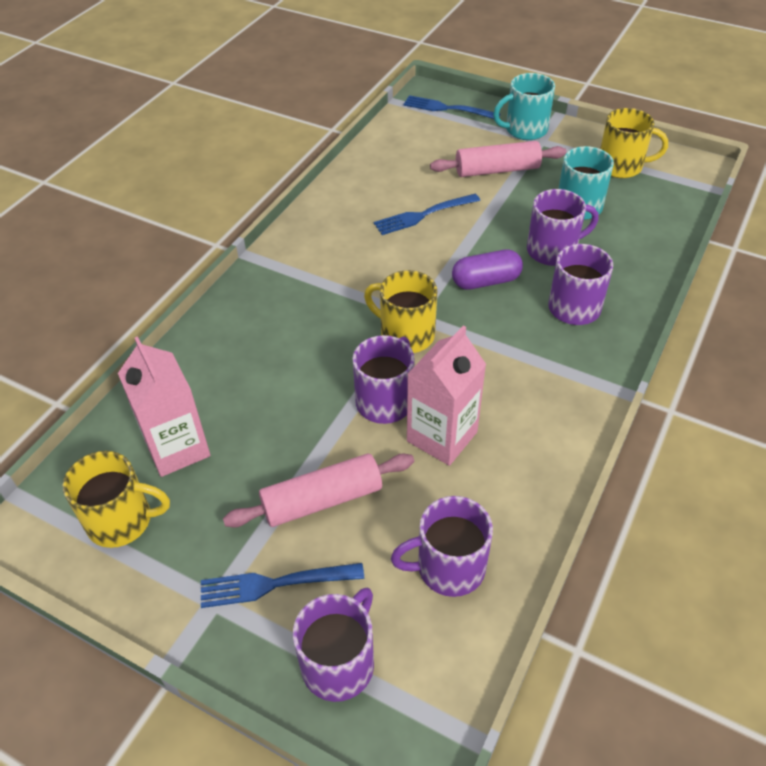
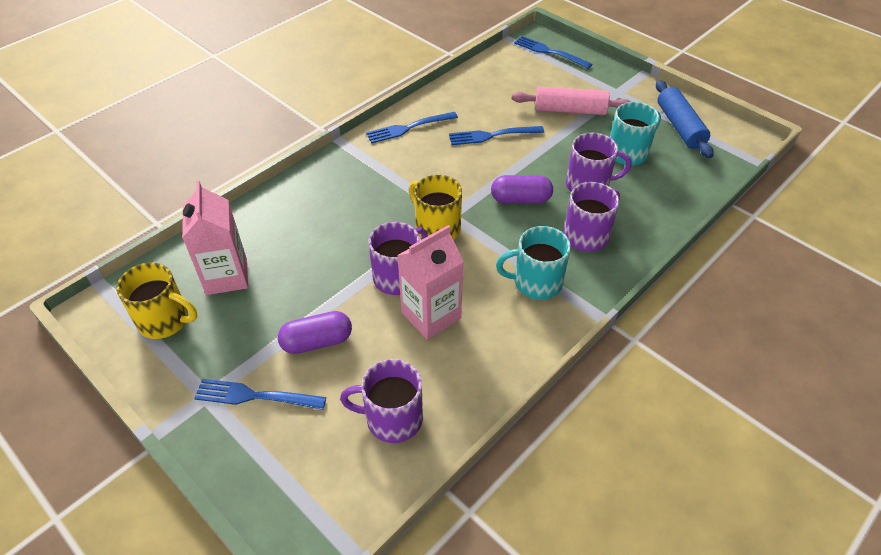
camera: 15 degrees right, 0 degrees up
pink rolling pin [223,453,414,528] -> purple capsule [278,311,352,354]
purple mug [293,587,374,702] -> none
turquoise mug [493,73,555,140] -> turquoise mug moved to [496,226,571,300]
yellow mug [600,108,668,178] -> blue rolling pin [656,80,714,158]
none -> blue fork [366,112,458,143]

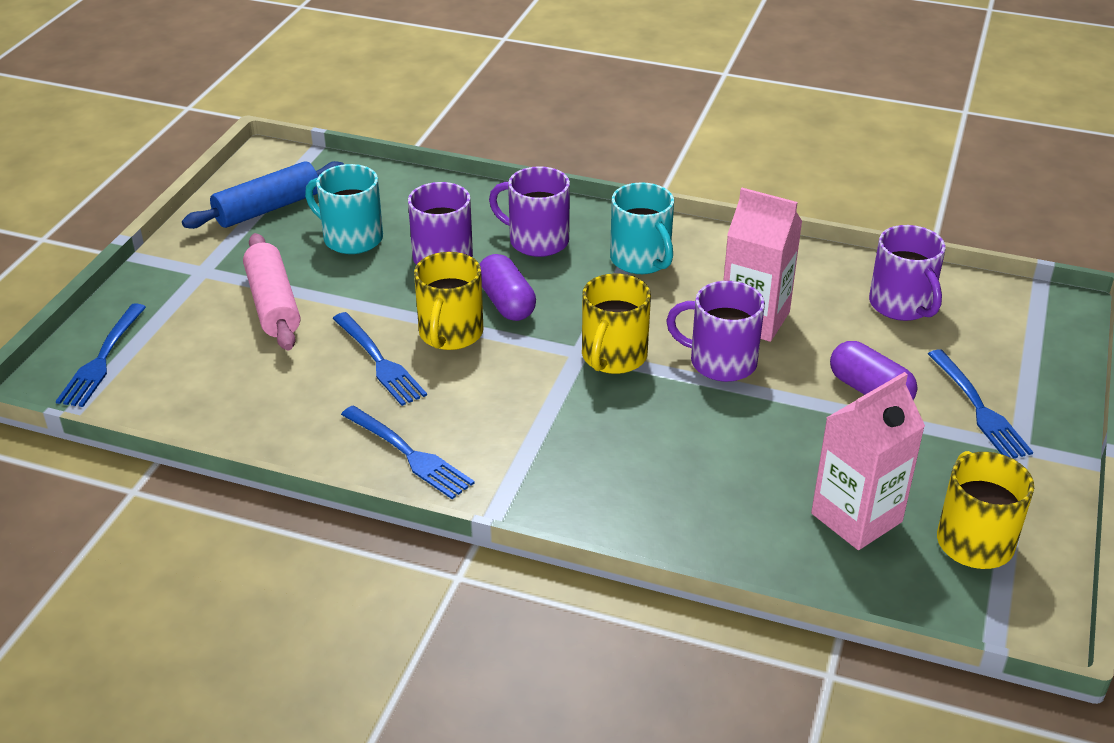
camera: 115 degrees left, 10 degrees down
none -> yellow mug [414,252,483,350]

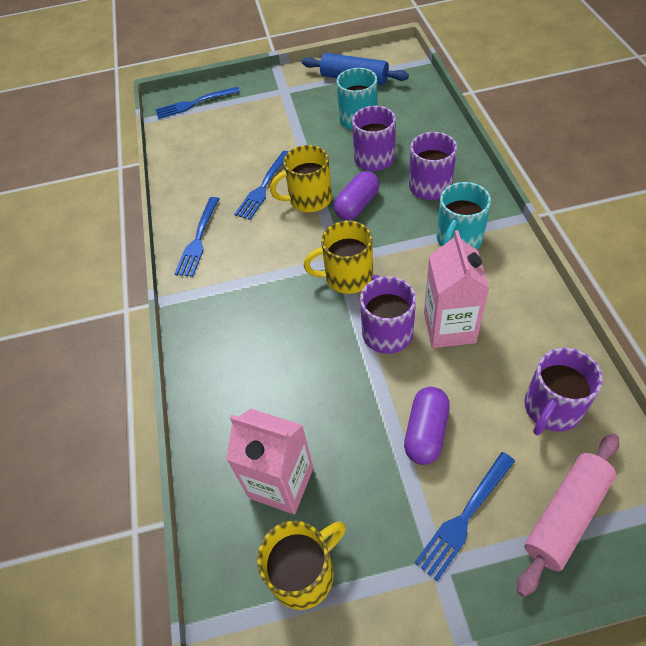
camera: 65 degrees right, 15 degrees up
pink rolling pin [243,233,300,350] -> pink rolling pin moved to [517,433,619,597]

